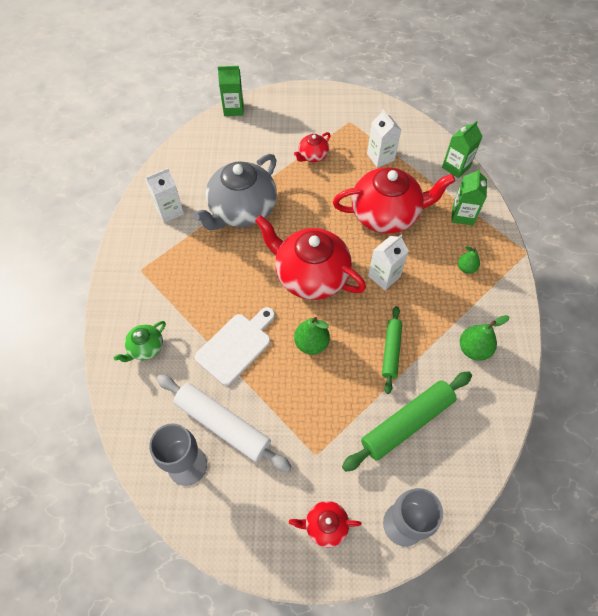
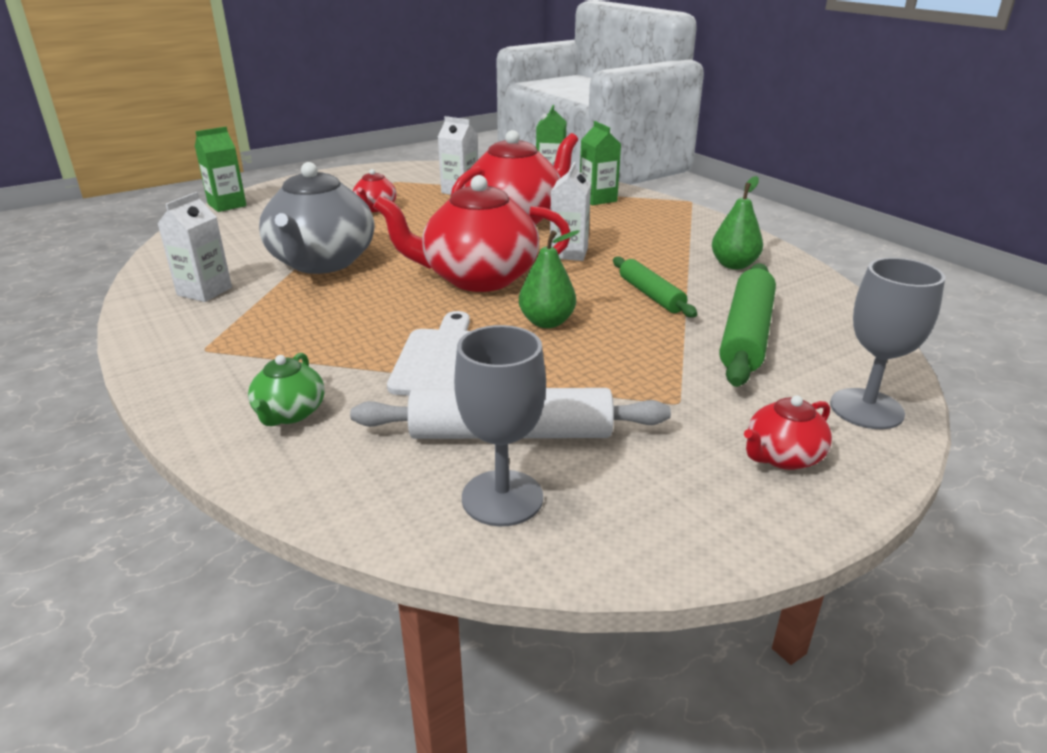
camera: 35 degrees left, 30 degrees down
green pear [458,246,480,274] -> none

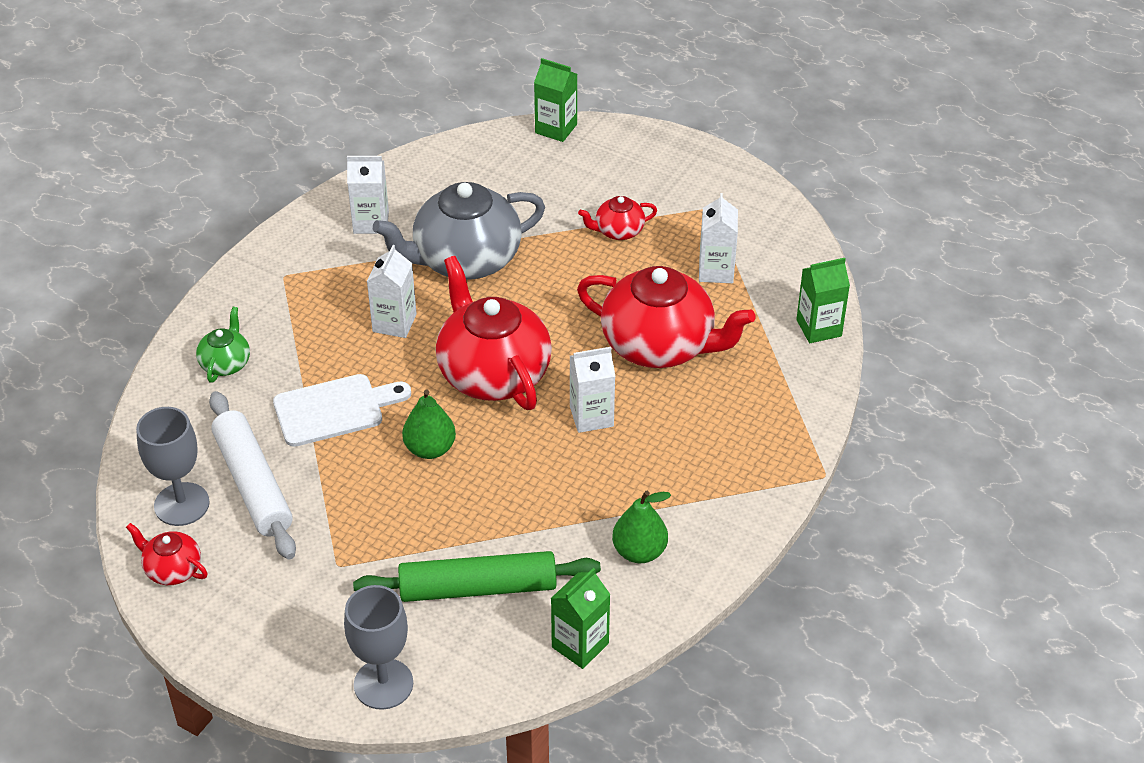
camera: 65 degrees right, 15 degrees up
green teapot [248,353,324,426] -> green teapot turned 120 degrees clockwise [196,307,250,383]
green carton [580,121,621,205] -> green carton moved to [551,568,611,669]
green rolling pin [613,257,697,317] -> none
red teapot [744,395,832,470] -> red teapot moved to [126,523,207,585]
none -> white carton [367,245,417,338]

